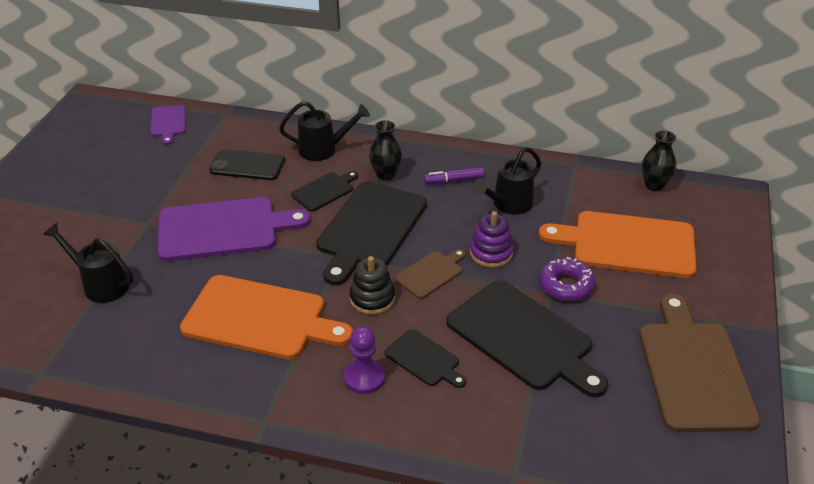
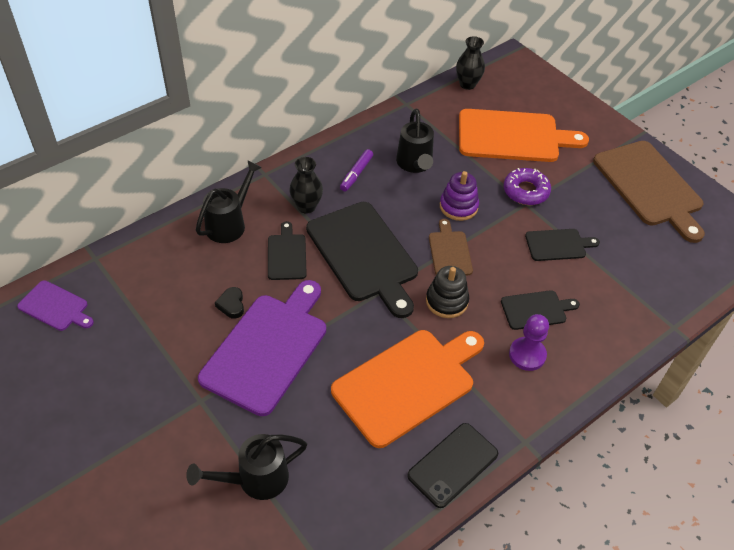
camera: 55 degrees left, 10 degrees up
black phone [209,149,285,180] -> black phone moved to [407,423,498,508]
black cutting board [446,280,608,397] -> black cutting board [525,229,600,261], size x0.50
orange cutting board [539,211,696,278] -> orange cutting board turned 135 degrees counterclockwise [459,109,589,162]
brown cutting board [639,294,760,432] -> brown cutting board turned 150 degrees counterclockwise [593,141,705,243]
none -> black heart [215,287,244,319]

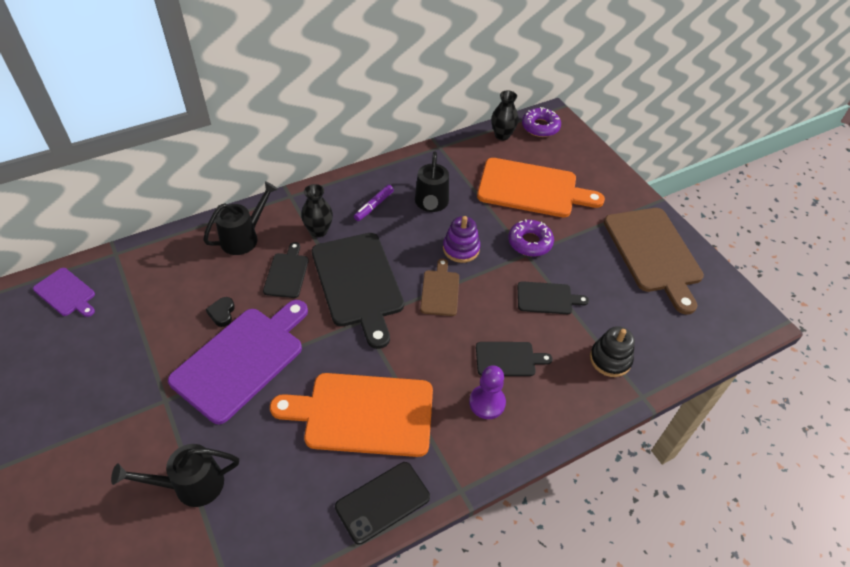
camera: 10 degrees right, 0 degrees up
orange cutting board [331,330,484,448] -> orange cutting board turned 150 degrees counterclockwise [270,373,433,457]
black stacking toy [426,266,469,318] -> black stacking toy moved to [590,326,635,377]
none -> purple donut [522,107,561,137]

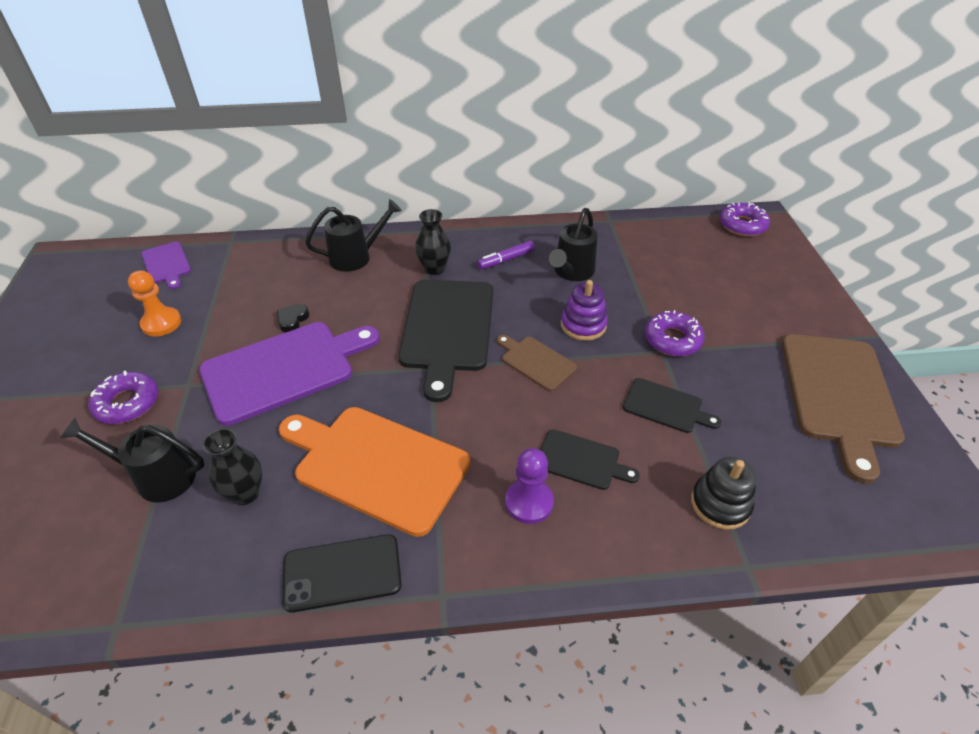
camera: 25 degrees right, 5 degrees down
black cutting board [263,242,309,298] -> none
brown cutting board [420,259,459,316] -> brown cutting board turned 75 degrees counterclockwise [497,335,577,391]
orange cutting board [477,158,605,217] -> none
black vase [491,90,518,140] -> black vase moved to [203,428,262,505]
none -> purple donut [88,371,158,424]
none -> orange pawn [128,270,181,336]

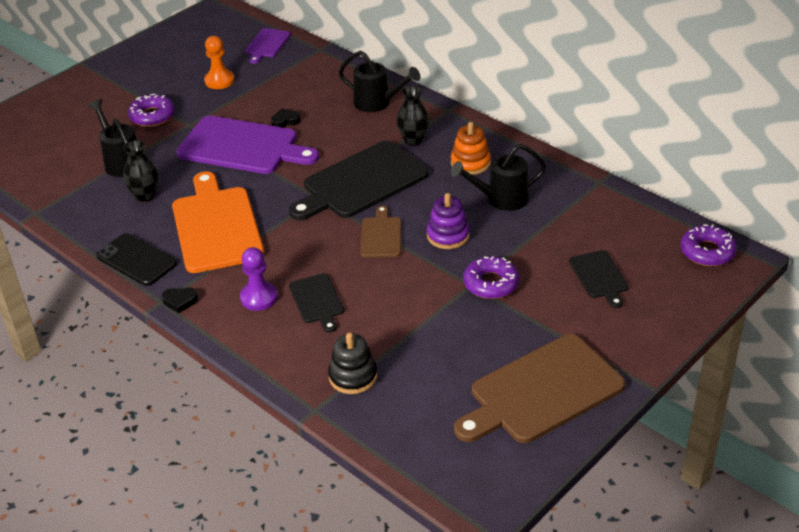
camera: 50 degrees right, 5 degrees down
purple marker [477,241,535,269] -> orange stacking toy [451,122,491,175]
black cutting board [623,378,721,433] -> black cutting board moved to [569,250,628,308]
none -> black heart [162,287,198,313]

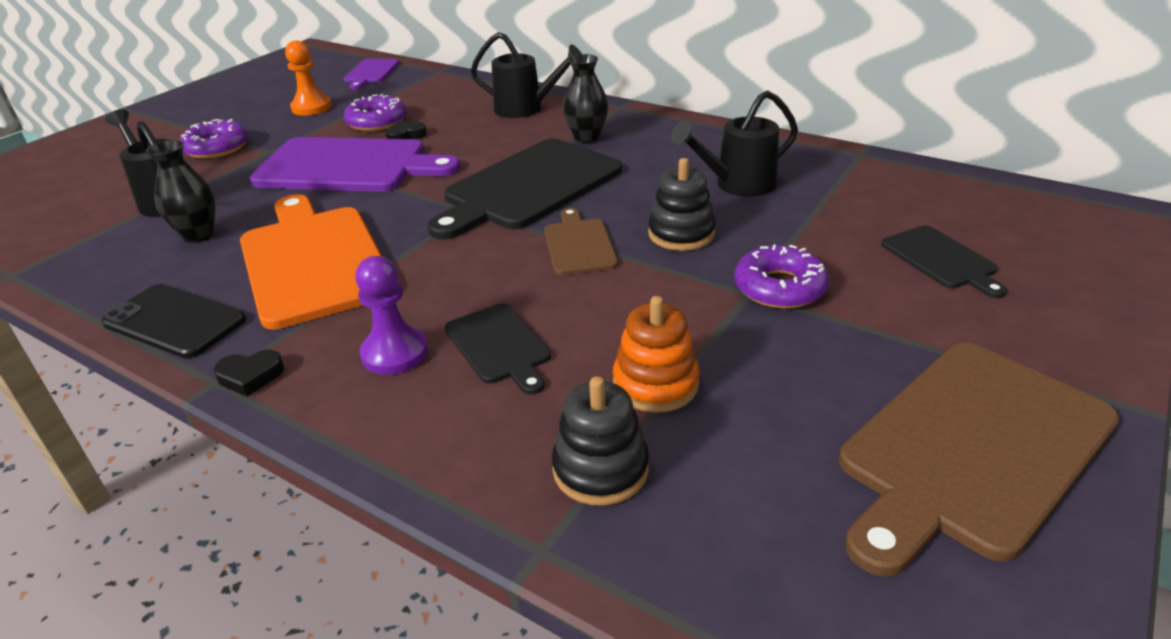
camera: 10 degrees left, 5 degrees down
purple stacking toy [427,193,470,249] -> black stacking toy [648,158,716,251]
orange stacking toy [451,122,491,175] -> orange stacking toy moved to [613,296,700,413]
purple donut [680,224,737,266] -> purple donut moved to [344,94,407,131]

